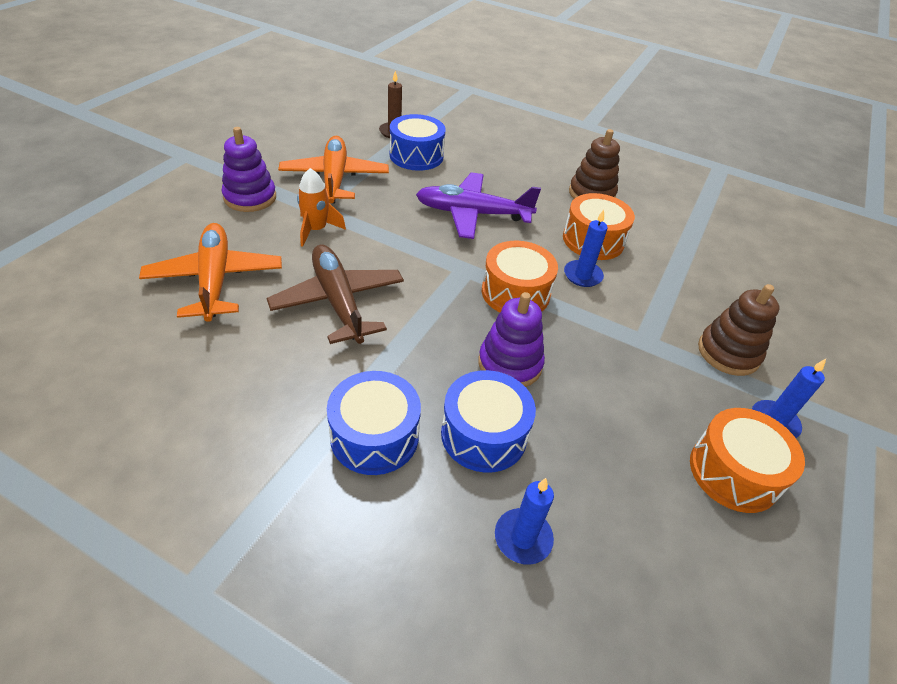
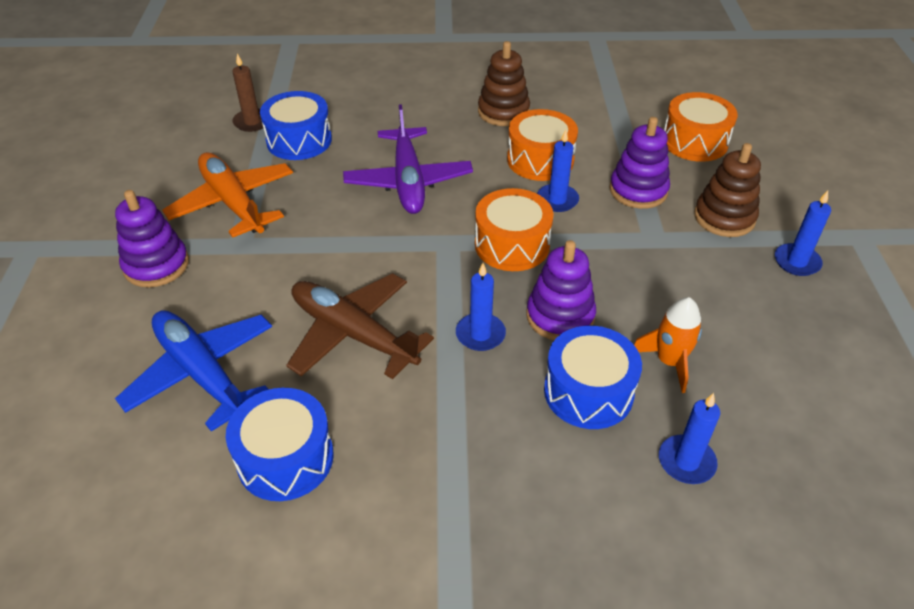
camera: 25 degrees left, 0 degrees up
orange plane [139,223,282,322] -> blue plane [115,310,272,432]
orange rocket [297,168,346,247] -> orange rocket moved to [634,297,702,393]
blue drum [327,371,421,475] -> blue drum moved to [226,388,334,501]
purple plane [416,172,541,239] -> purple plane turned 75 degrees counterclockwise [343,104,473,214]
orange drum [690,408,805,513] -> orange drum moved to [664,92,738,162]
none -> blue candle [456,263,506,351]
none -> purple stacking toy [609,117,670,209]

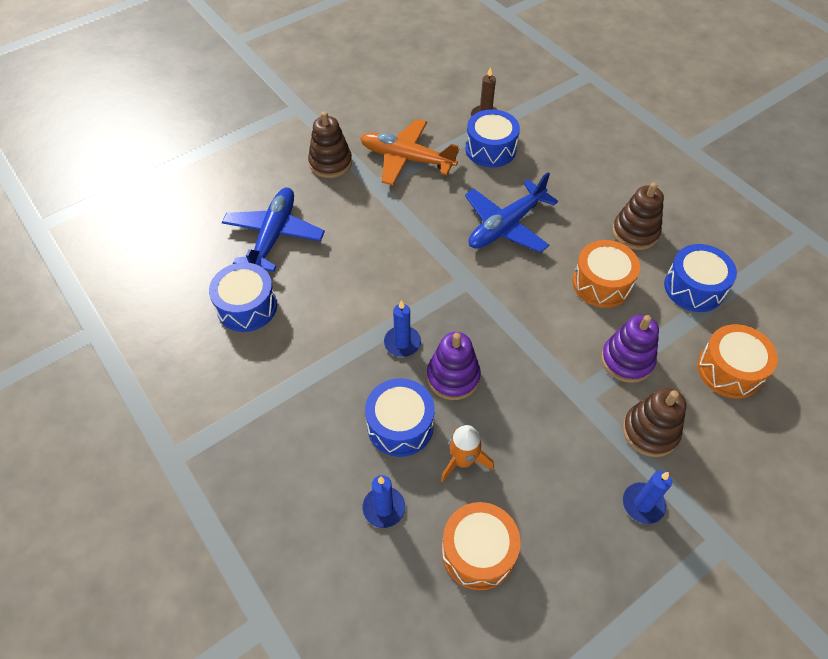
camera: 55 degrees right, 10 degrees up
purple stacking toy [115,190,189,287] -> brown stacking toy [308,111,352,178]
orange plane [162,152,293,238] -> orange plane turned 90 degrees counterclockwise [360,119,460,185]
brown plane [286,273,434,379] -> none
purple plane [343,104,473,214] -> blue plane [465,172,558,253]
orange drum [475,188,553,271] -> orange drum moved to [442,502,521,590]
blue candle [537,130,579,212] -> none
none -> blue drum [664,244,737,312]

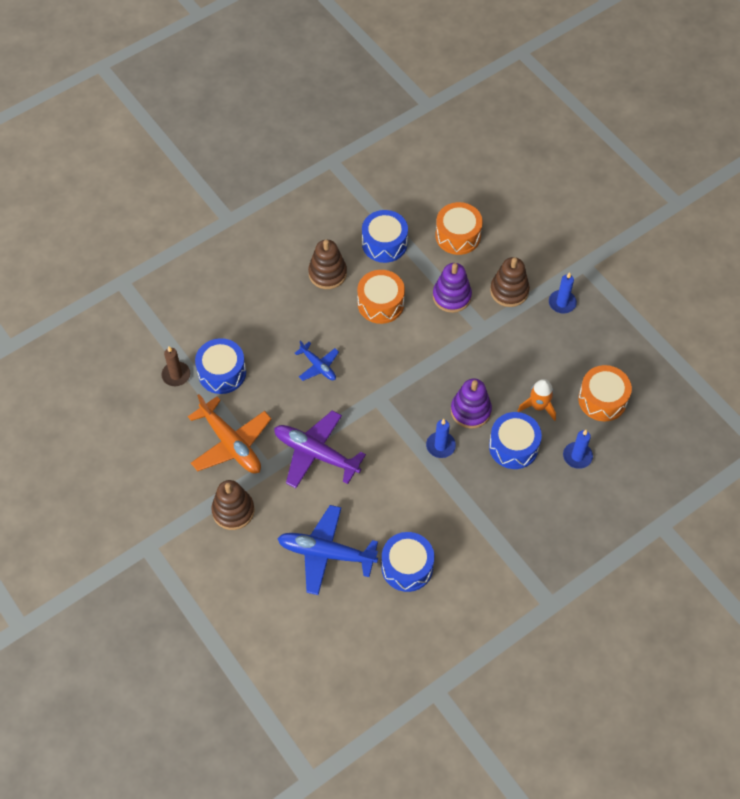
camera: 90 degrees left, 5 degrees up
orange plane [360,119,460,185] -> orange plane turned 60 degrees counterclockwise [188,394,271,473]
blue plane [465,172,558,253] -> blue plane [295,340,339,381], size x0.55
none -> purple plane [274,411,366,488]

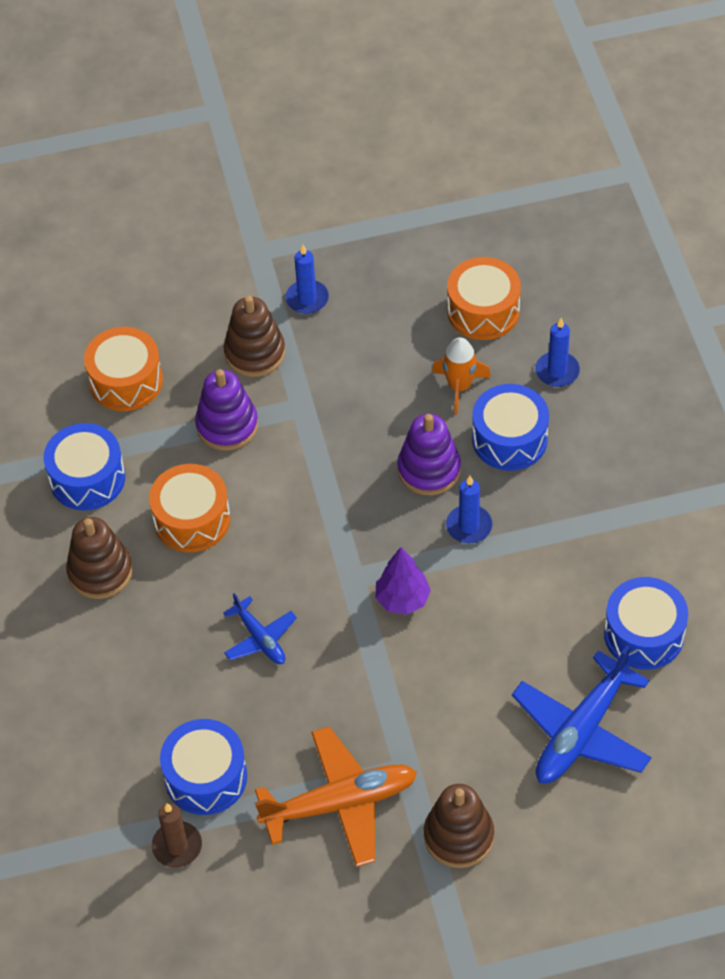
camera: 65 degrees left, 5 degrees down
purple plane [274,411,366,488] -> none
blue plane [295,340,339,381] -> blue plane turned 75 degrees clockwise [223,593,297,664]
none -> purple tree [375,547,431,615]

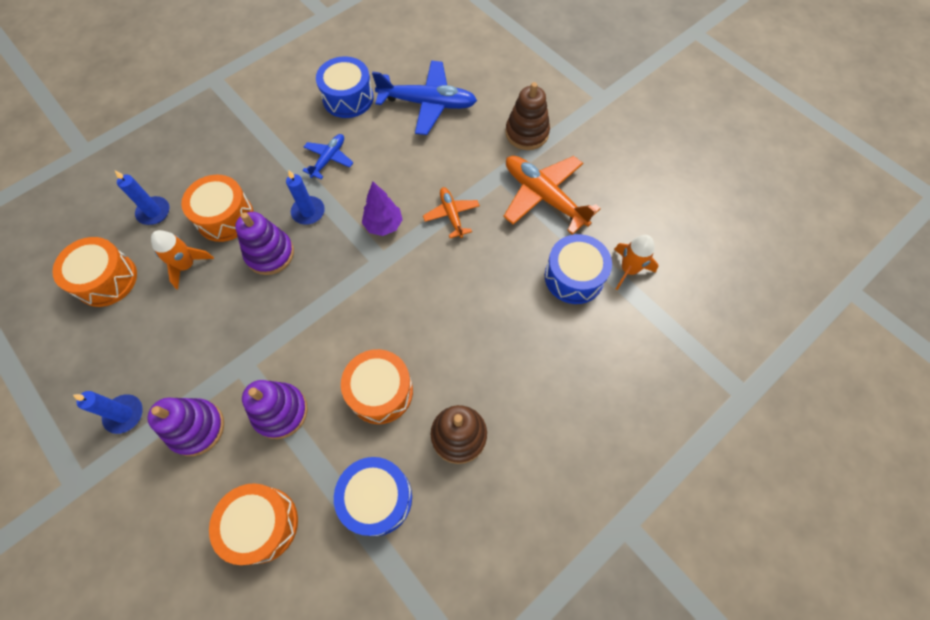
camera: 120 degrees left, 10 degrees up
brown candle [152,803,202,868] -> orange rocket [614,235,658,290]
blue plane [223,593,297,664] -> blue plane moved to [302,134,353,179]
brown stacking toy [224,296,285,377] -> purple stacking toy [147,398,224,456]
blue drum [472,384,549,471] -> orange drum [181,175,254,242]
none -> orange plane [423,187,480,238]

